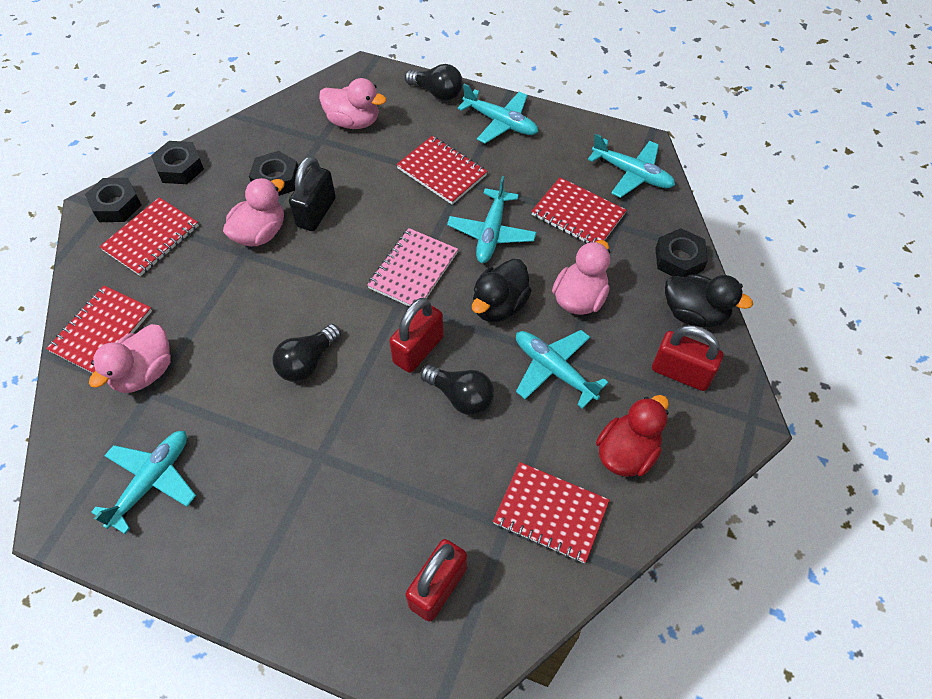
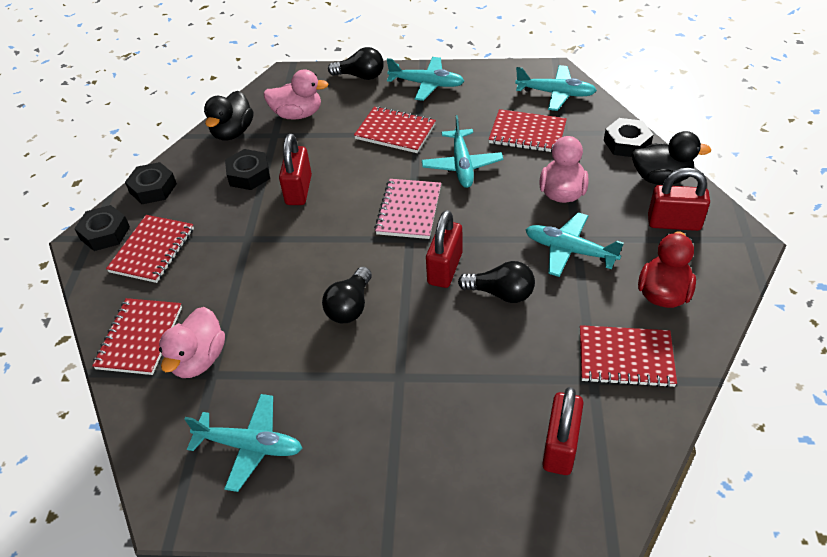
camera: 15 degrees left, 10 degrees down
turquoise plane [91,431,196,534] -> turquoise plane turned 90 degrees clockwise [184,394,303,492]
pink duck [223,178,285,246] -> none
black padlock [289,156,336,231] -> red padlock [279,134,312,205]
black duck [472,259,532,322] -> black duck moved to [204,91,253,140]

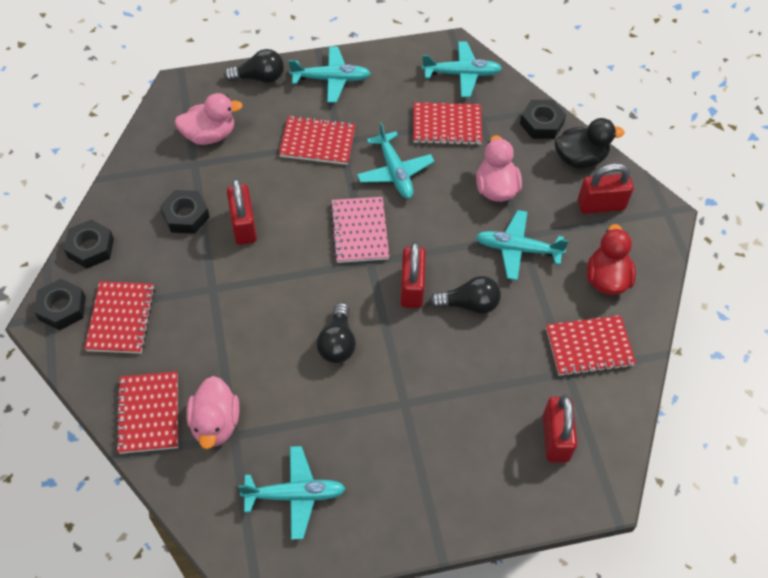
camera: 20 degrees left, 10 degrees up
black duck [204,91,253,140] -> none

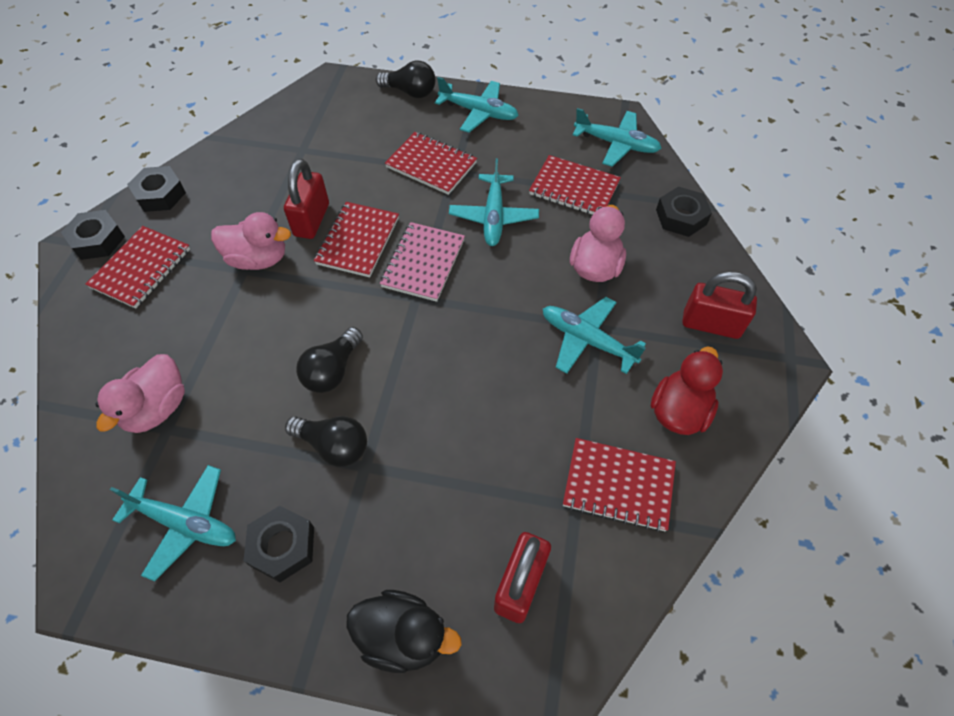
camera: 25 degrees right, 0 degrees up
red notebook [115,371,178,454] -> red notebook moved to [314,202,399,277]
black nut [160,190,210,234] -> black nut moved to [244,506,314,582]
pink duck [175,93,243,145] -> pink duck moved to [211,212,291,270]
red padlock [400,242,426,308] -> none
black light bulb [430,276,501,314] -> black light bulb moved to [285,416,367,467]
black duck [555,118,625,168] -> black duck moved to [346,590,462,673]

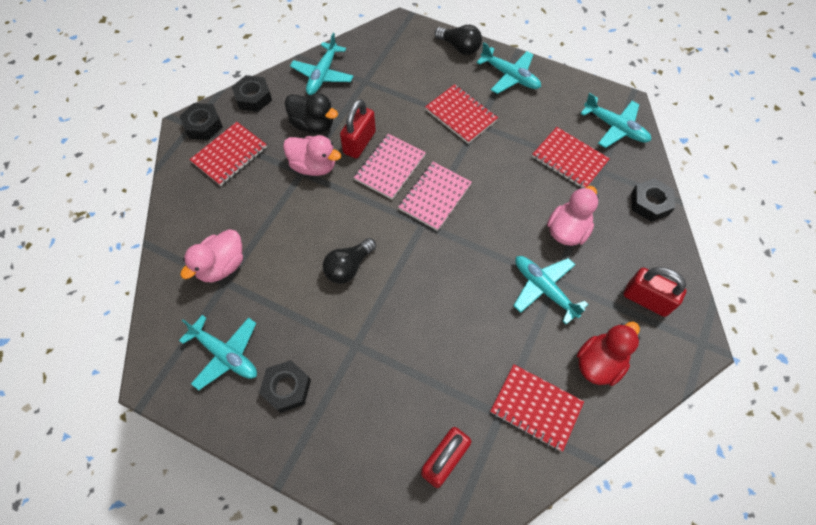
camera: 15 degrees right, 5 degrees up
black light bulb [285,416,367,467] -> none
red notebook [314,202,399,277] -> pink notebook [354,134,426,199]
black duck [346,590,462,673] -> black duck moved to [285,93,338,134]
turquoise plane [449,158,539,246] -> turquoise plane moved to [290,33,353,95]

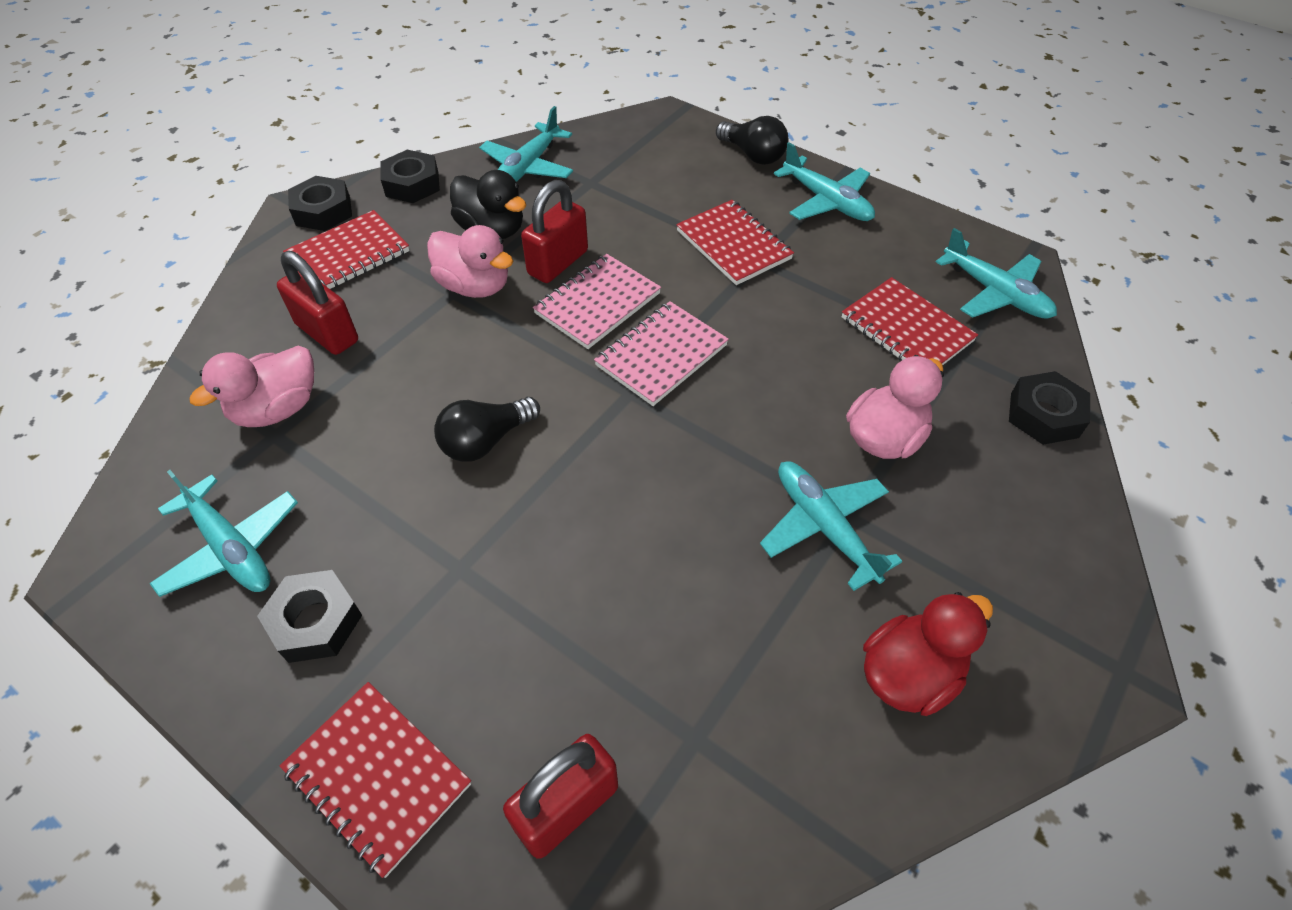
camera: 10 degrees right, 10 degrees down
red notebook [490,364,584,452] -> red notebook moved to [280,682,471,878]
red padlock [623,267,686,317] -> red padlock moved to [277,251,358,355]

